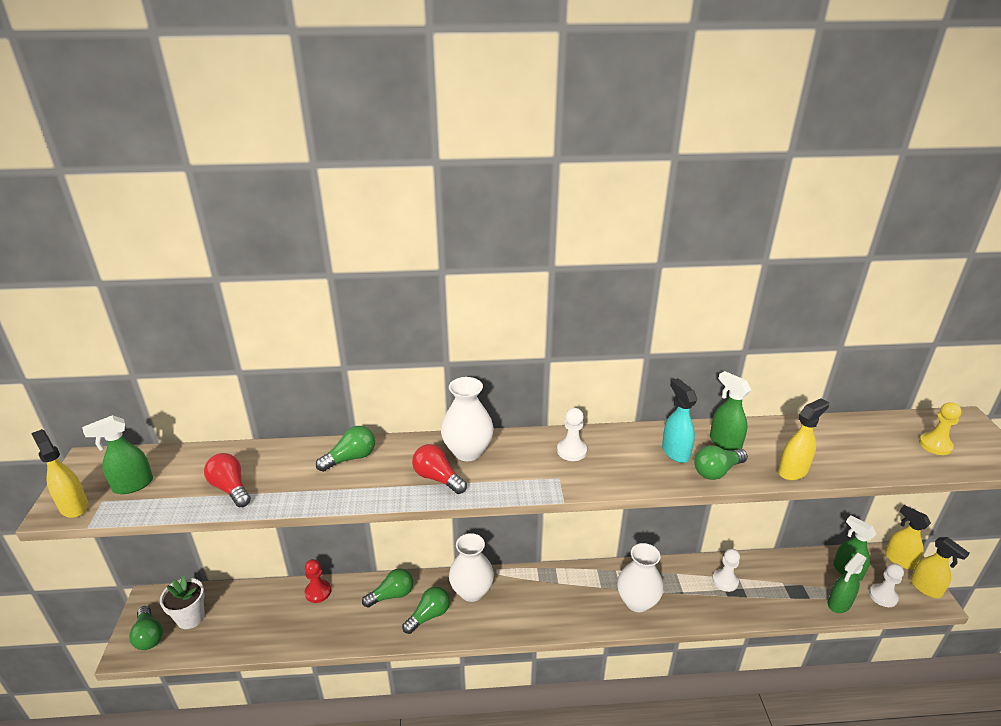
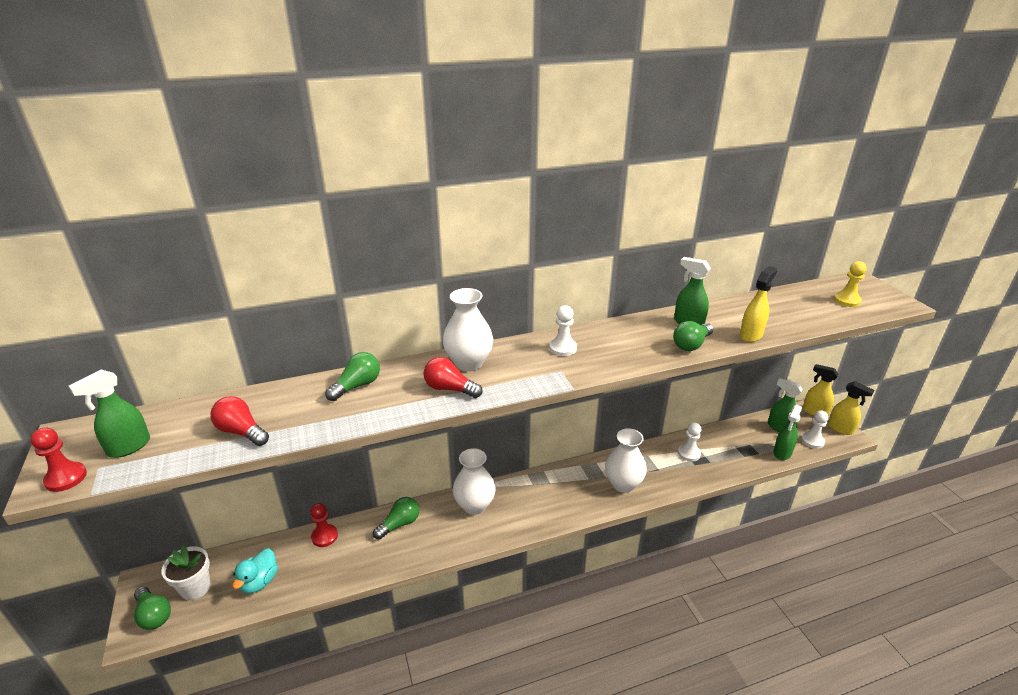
camera: 15 degrees left, 0 degrees up
yellow spray bottle [31,429,88,518] -> red pawn [30,427,87,492]
green light bulb [402,586,450,634] -> none
turquoise spray bottle [662,379,697,463] -> none
none -> turquoise duck [232,548,278,594]

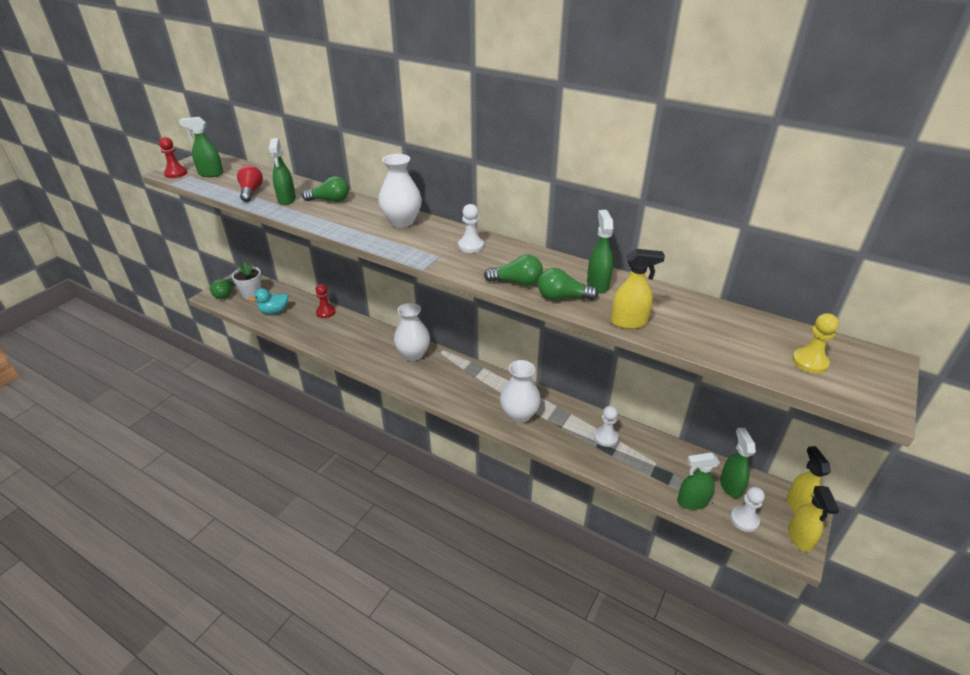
camera: 50 degrees right, 5 degrees up
green light bulb [373,497,419,540] -> green light bulb moved to [484,255,543,286]
red light bulb [423,357,483,398] -> none
none -> green spray bottle [269,138,296,205]

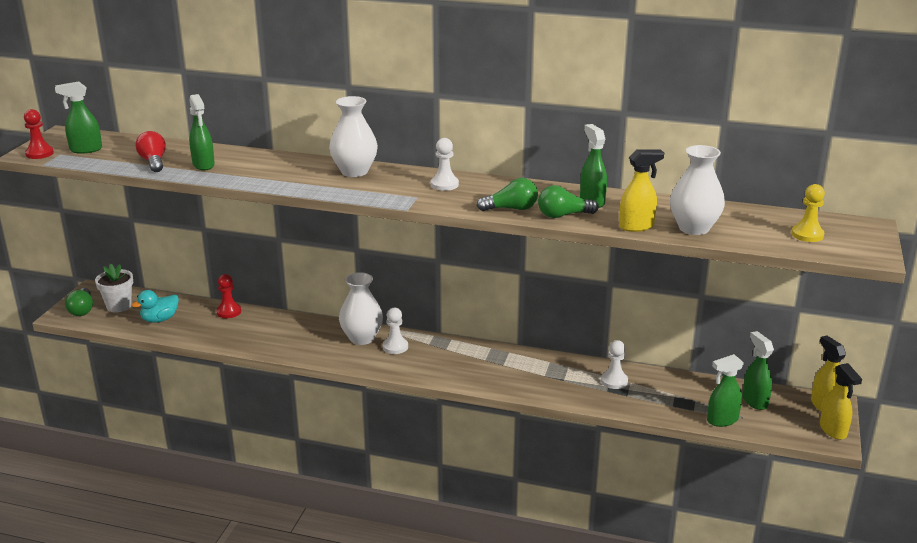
camera: 15 degrees left, 10 degrees down
green light bulb [302,176,349,202] -> none
white vase [500,360,541,423] -> white vase moved to [670,145,725,235]
white pawn [730,487,765,532] -> white pawn moved to [383,308,408,354]

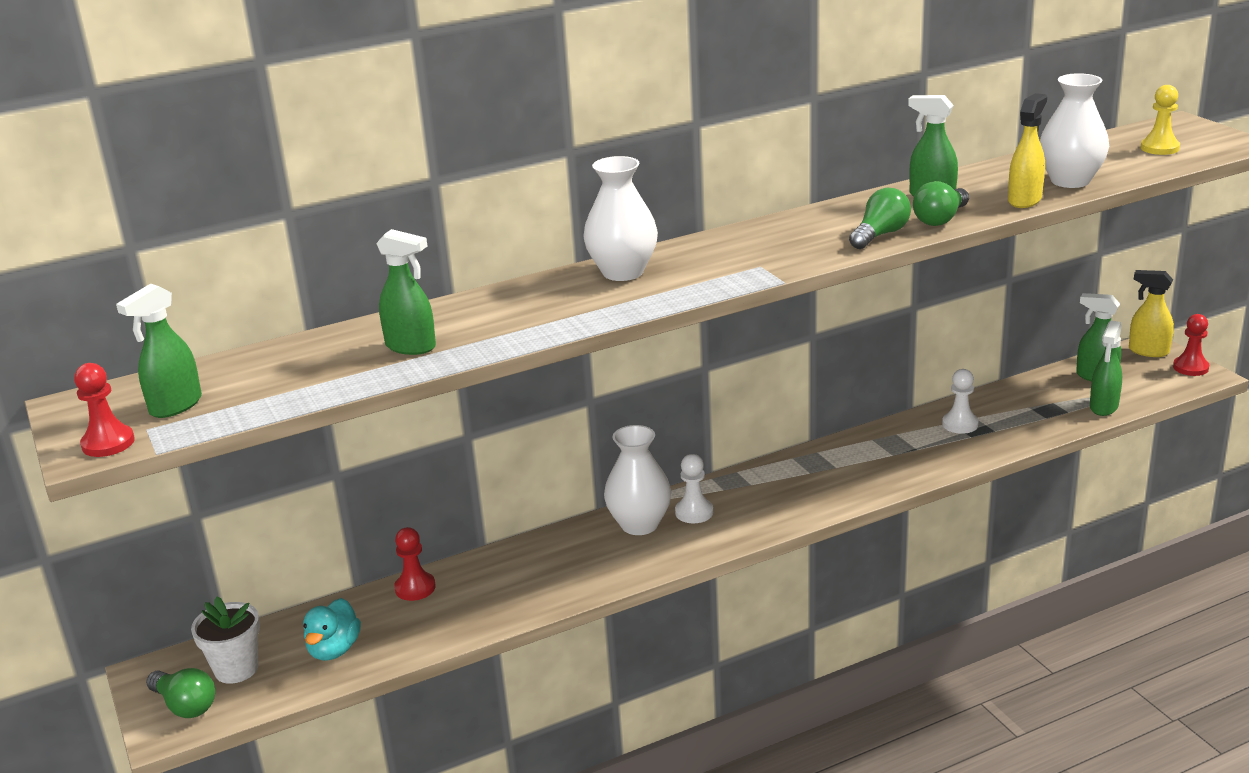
camera: 40 degrees left, 0 degrees up
red light bulb [135,131,166,172] -> none
white pawn [431,138,459,191] -> none
yellow spray bottle [820,363,862,440] -> red pawn [1173,314,1209,376]

